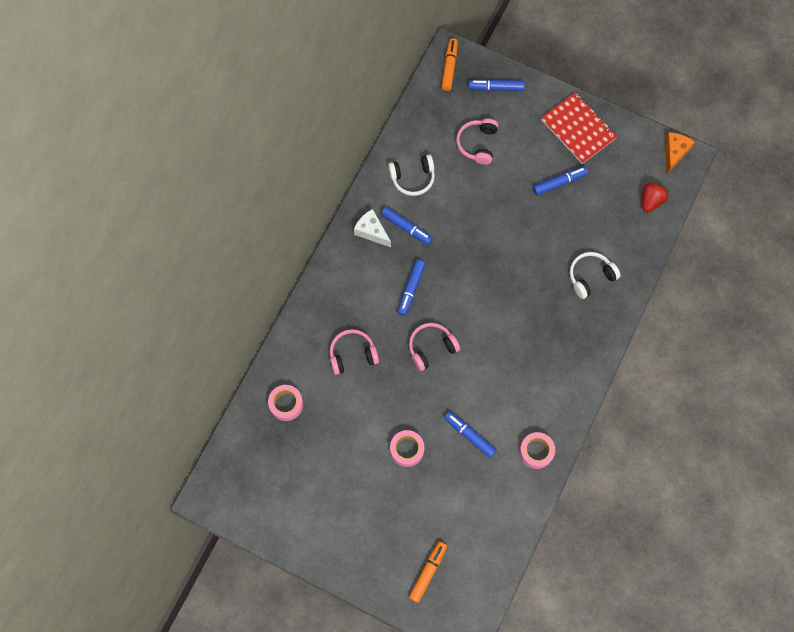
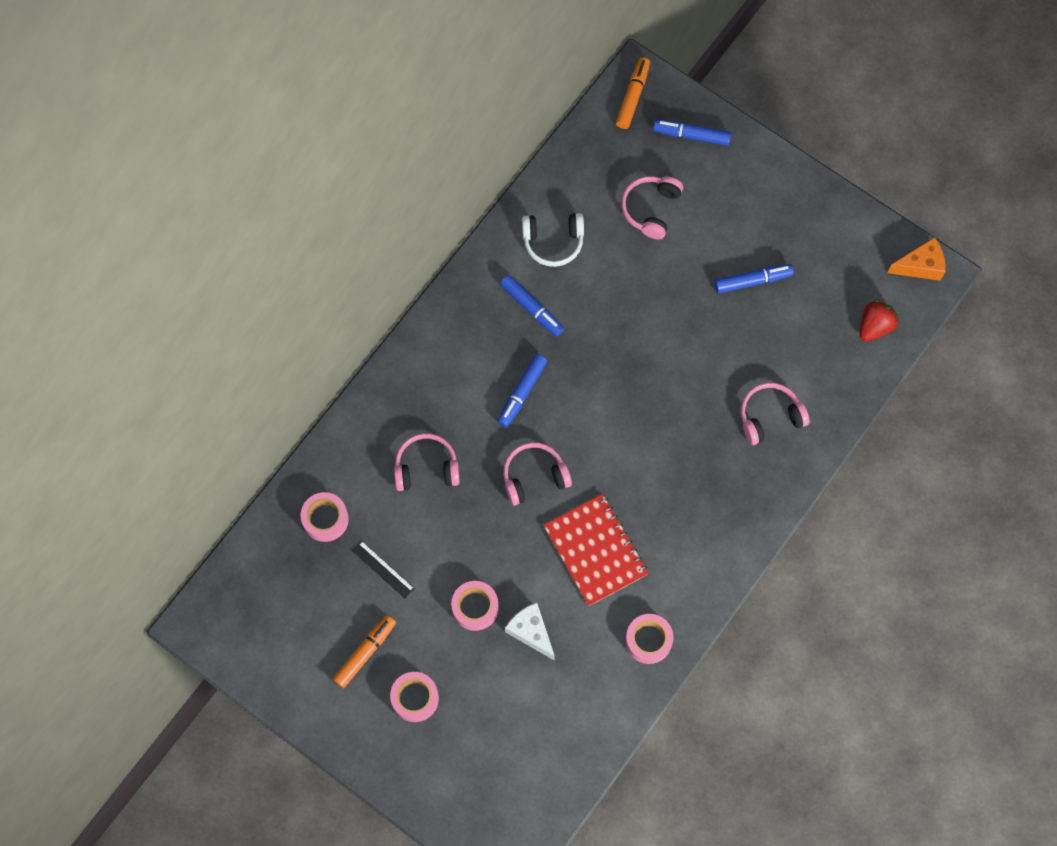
camera: 10 degrees right, 0 degrees up
white cheese [354,209,391,247] -> white cheese moved to [505,602,555,660]
orange marker [409,541,447,603] -> orange marker moved to [333,615,396,688]
blue marker [444,412,497,458] -> none
red notebook [541,92,618,164] -> red notebook moved to [543,494,649,606]
white headphones [570,252,620,299] -> pink headphones [741,382,810,445]
orange cheese [665,132,695,174] -> orange cheese turned 45 degrees clockwise [888,237,946,281]
none -> black ruler [352,541,415,599]
none -> pink tape [390,672,439,722]

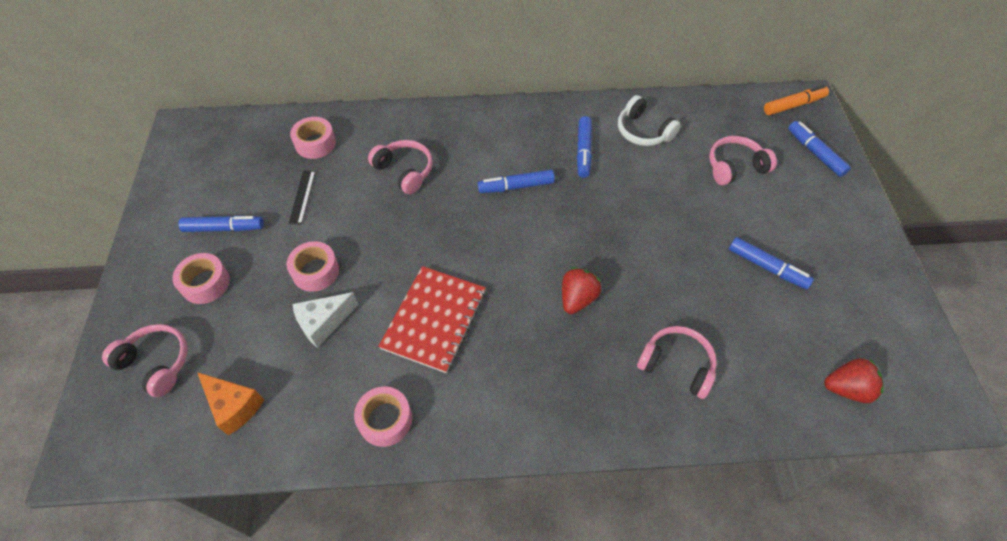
camera: 50 degrees right, 15 degrees down
orange marker [333,615,396,688] -> blue marker [178,215,264,232]
pink headphones [503,442,572,506] -> pink headphones moved to [102,324,188,397]
white cheese [505,602,555,660] -> white cheese turned 135 degrees counterclockwise [293,292,358,348]
orange cheese [888,237,946,281] -> orange cheese moved to [197,372,264,435]
none -> red strawberry [562,267,602,314]

